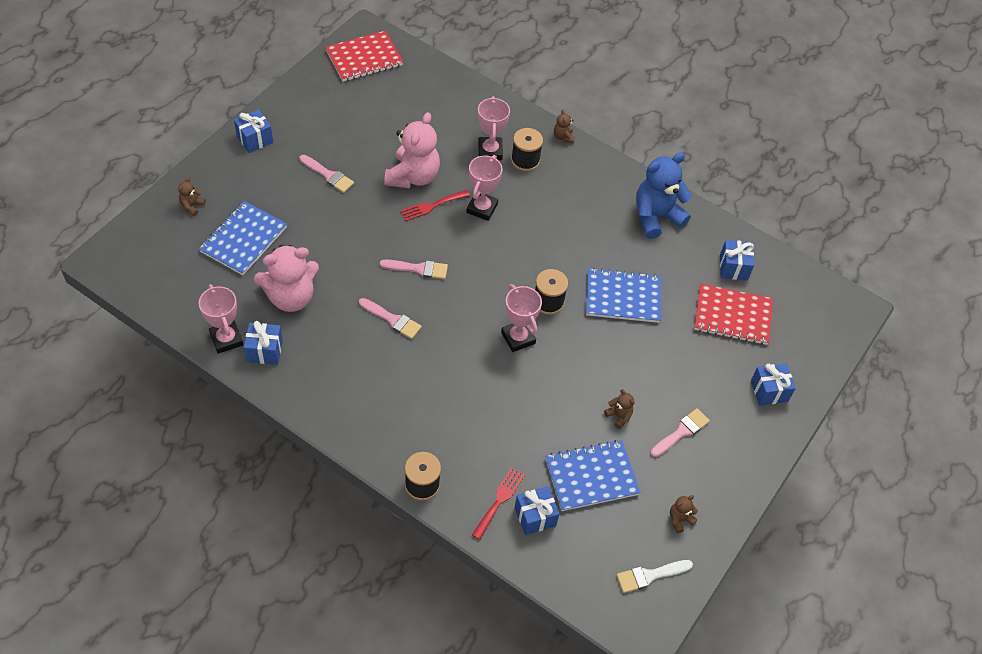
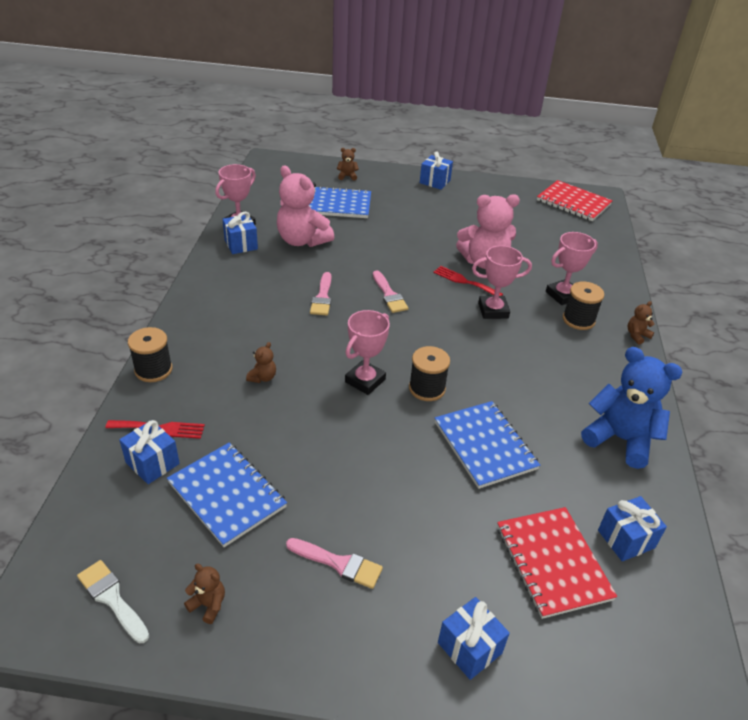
camera: 65 degrees right, 15 degrees down
pink brush [299,155,354,193] -> none
brown teddy bear [604,389,635,429] -> brown teddy bear moved to [246,342,276,383]

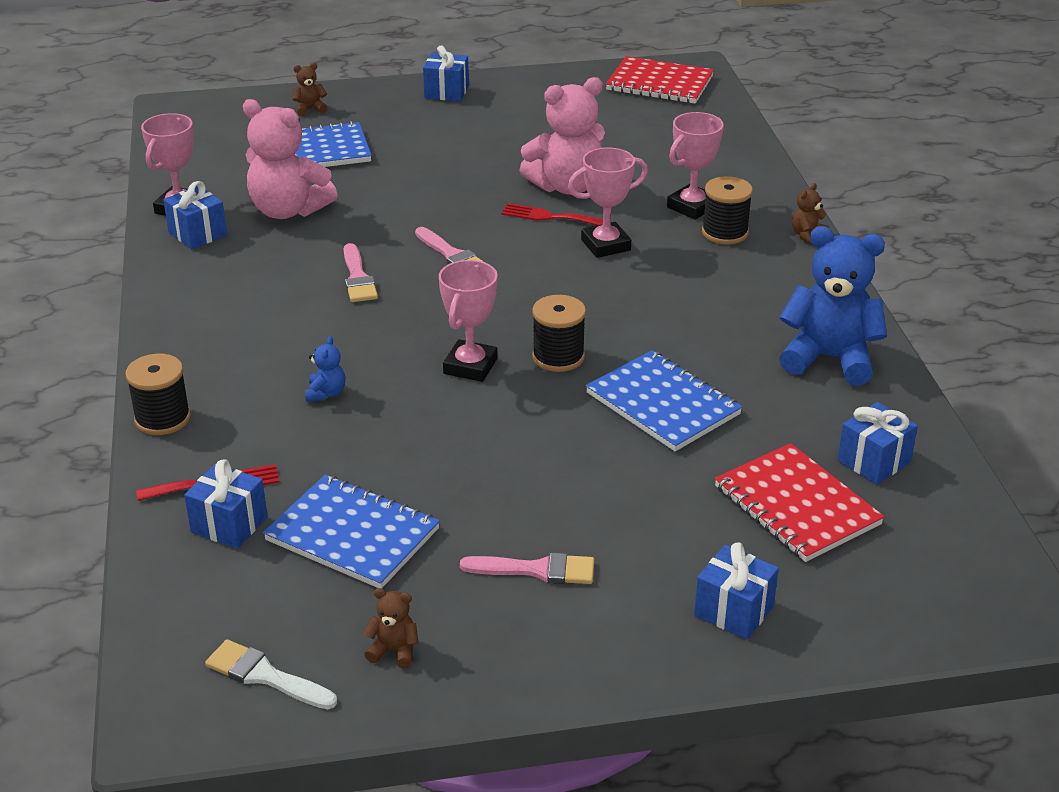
camera: 15 degrees left, 5 degrees down
brown teddy bear [246,342,276,383] -> blue teddy bear [305,336,345,402]

